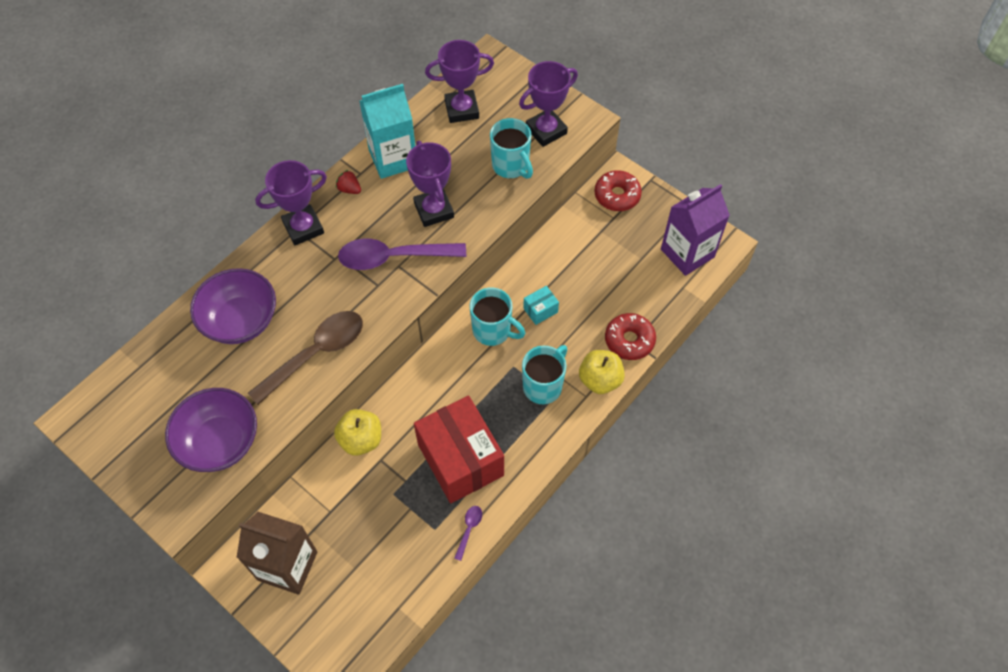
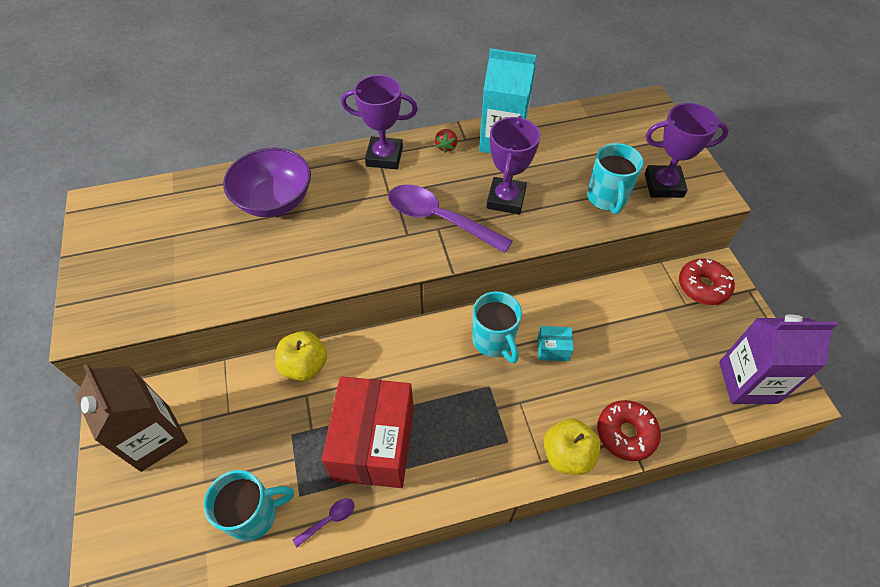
camera: 35 degrees right, 5 degrees down
purple bowl [165,388,257,472] -> none
brown spoon [248,311,363,405] -> none
red strawberry [336,170,361,194] -> red strawberry turned 150 degrees counterclockwise [435,129,458,153]
purple trophy [425,40,494,123] -> none
turquoise mug [522,345,567,404] -> turquoise mug moved to [204,470,294,541]

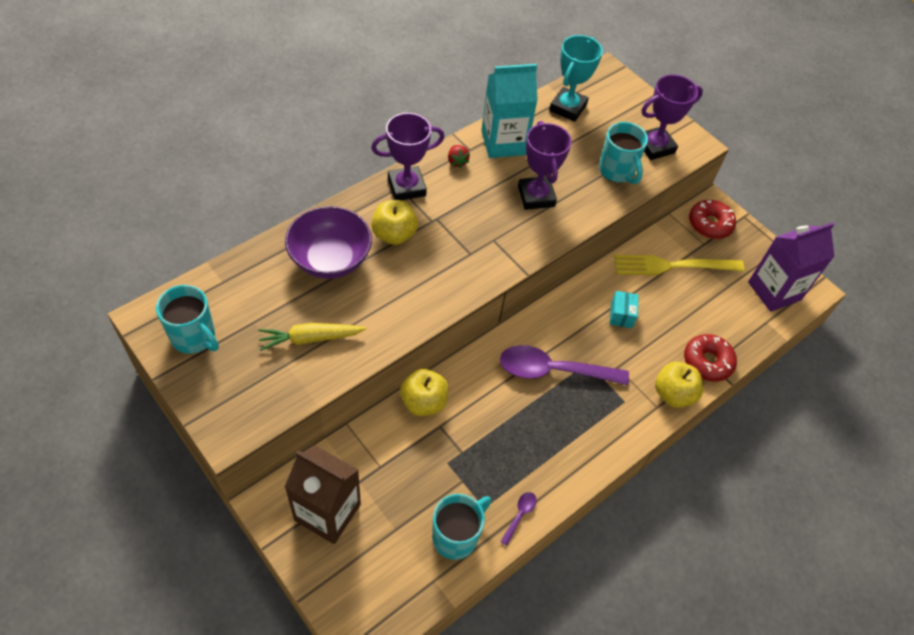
camera: 30 degrees left, 0 degrees up
red box [322,376,414,488] -> none
purple spoon [388,184,513,253] -> purple spoon moved to [500,345,629,385]
turquoise mug [472,291,522,363] -> turquoise mug moved to [156,285,219,354]
turquoise box [538,326,574,361] -> turquoise box turned 60 degrees counterclockwise [610,291,639,328]
none -> yellow carrot [258,323,366,351]
none -> yellow apple [372,200,418,245]
none -> turquoise trophy [549,35,603,122]
none -> yellow fork [614,255,745,275]

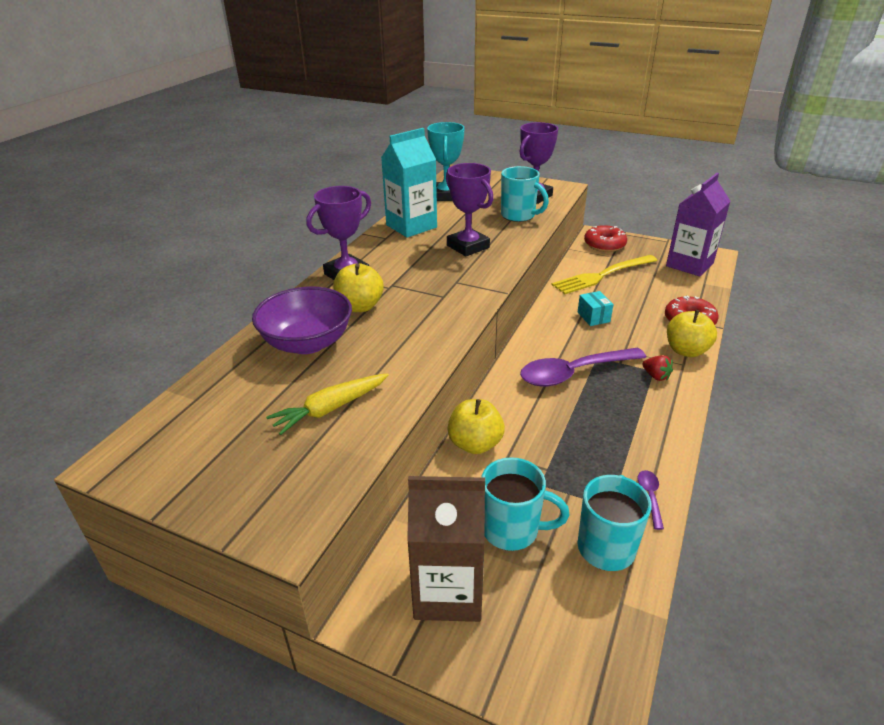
camera: 20 degrees left, 20 degrees down
turquoise mug [156,285,219,354] -> turquoise mug moved to [481,457,569,551]
red strawberry [448,145,470,168] -> red strawberry moved to [642,355,673,381]

